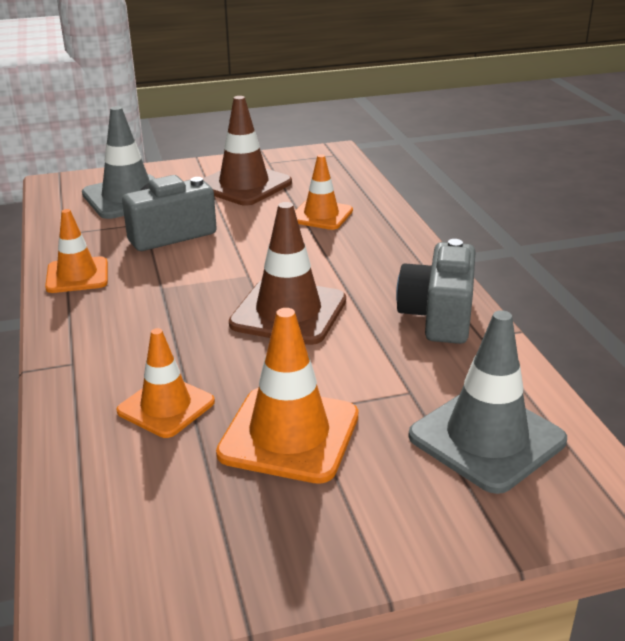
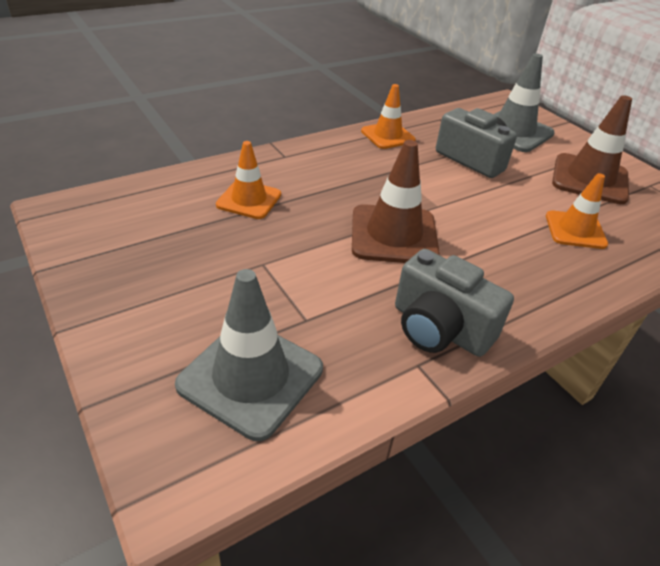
camera: 70 degrees right, 10 degrees up
orange traffic cone [216,308,358,484] -> none
grey camera [396,239,475,344] -> grey camera turned 135 degrees counterclockwise [395,249,514,357]

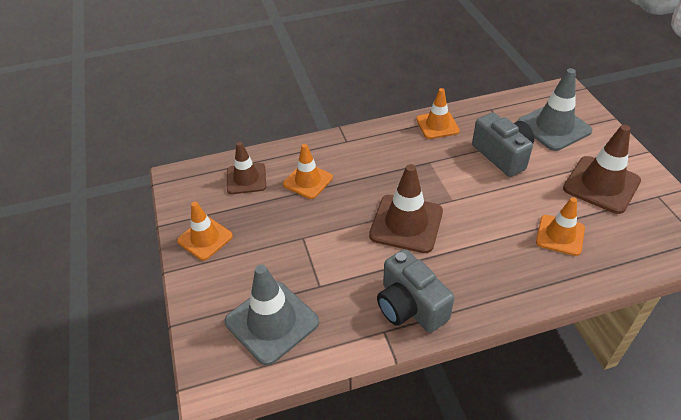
camera: 20 degrees right, 5 degrees up
none -> orange traffic cone [177,202,233,260]
none -> brown traffic cone [227,142,266,194]

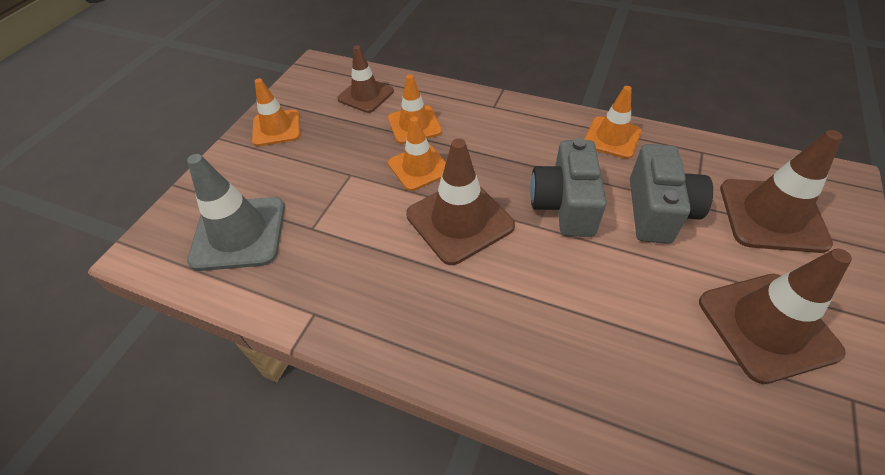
camera: 40 degrees right, 5 degrees up
grey camera [377,249,454,333] -> grey camera moved to [530,138,607,237]
grey traffic cone [518,68,593,151] -> brown traffic cone [720,130,843,253]
orange traffic cone [536,197,585,256] -> orange traffic cone moved to [388,117,446,191]

